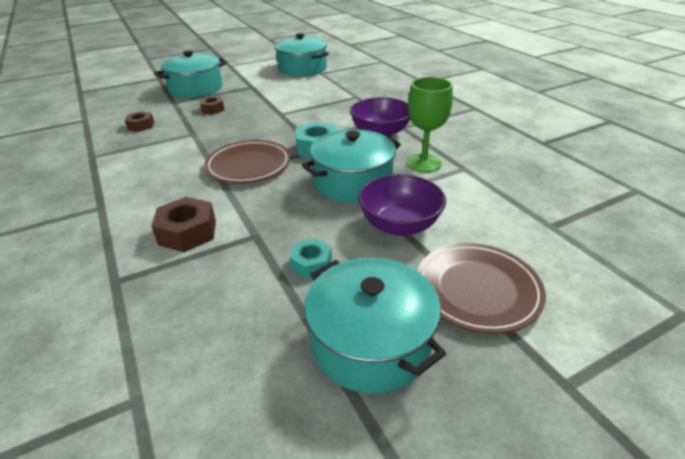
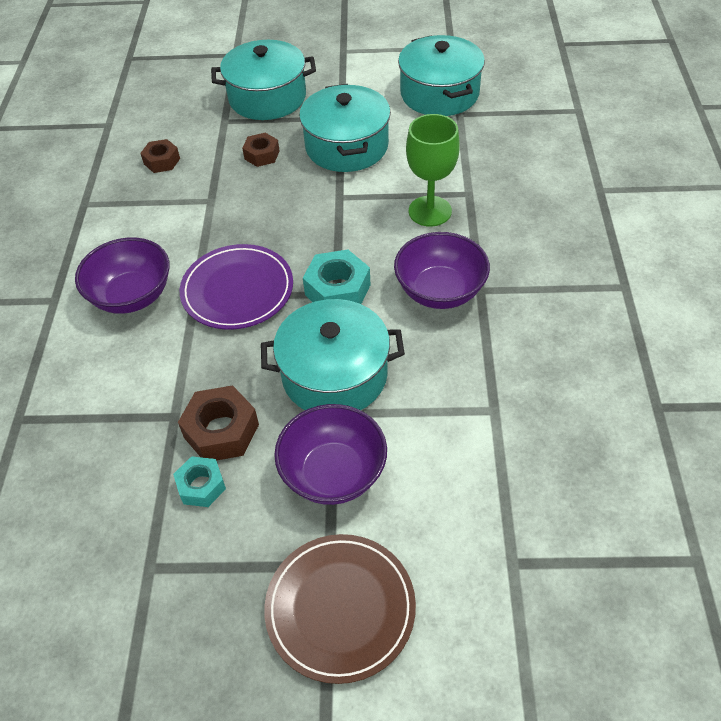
camera: 30 degrees right, 15 degrees up
brown nut [151,197,216,252] -> brown nut moved to [178,385,259,461]
brown plate [204,140,291,183] -> purple plate [180,244,293,330]
turquoise pot [304,258,446,394] -> turquoise pot moved to [299,84,391,172]
green goblet [406,77,453,172] -> green goblet moved to [406,114,460,227]
none -> purple bowl [75,238,170,314]

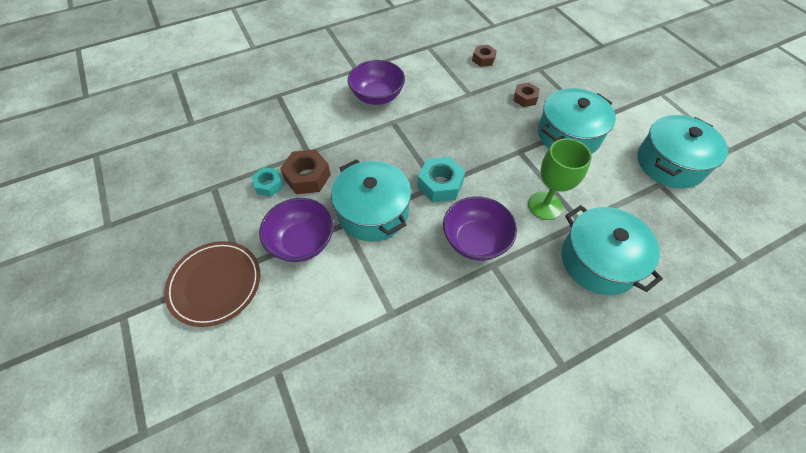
camera: 60 degrees right, 5 degrees up
purple plate [180,244,293,330] -> none
turquoise pot [211,40,316,120] -> turquoise pot moved to [561,205,663,295]

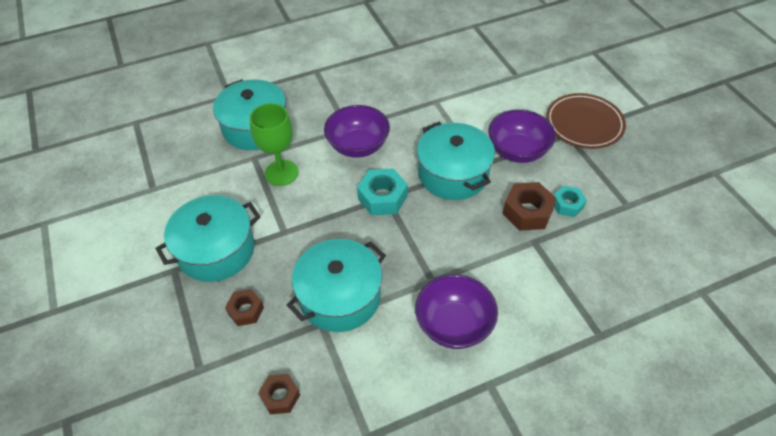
camera: 175 degrees left, 5 degrees down
turquoise pot [638,115,728,189] -> turquoise pot moved to [287,239,386,332]

